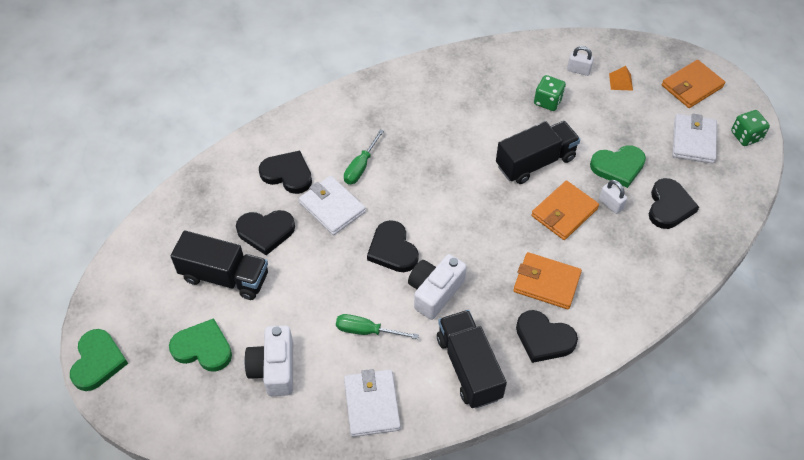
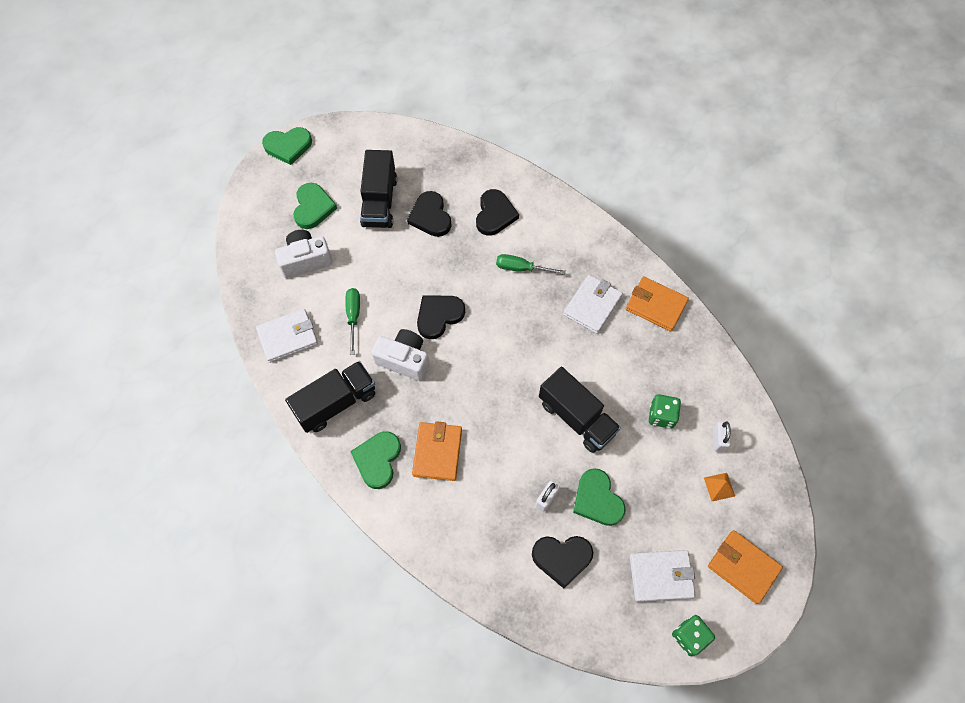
camera: 75 degrees right, 10 degrees up
white wallet [299,176,366,235] -> white wallet moved to [563,275,623,334]
black heart [516,310,578,363] -> green heart [350,431,401,489]
orange wallet [531,180,599,240] -> orange wallet moved to [626,276,689,332]

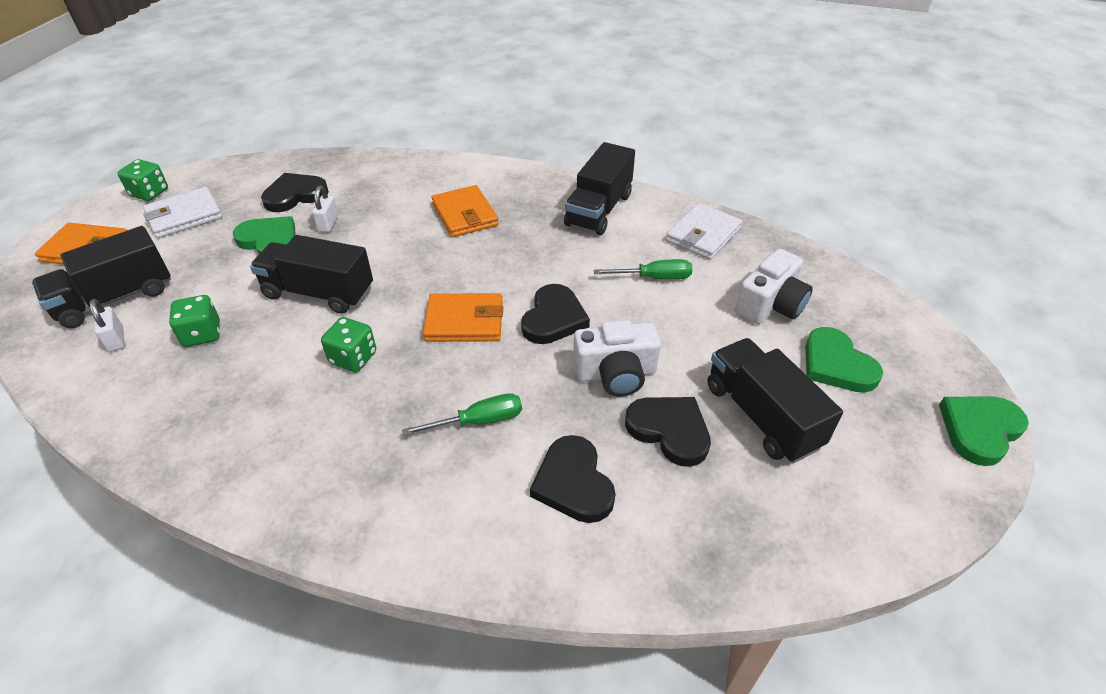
camera: 150 degrees right, 20 degrees down
green screwdriver [346,288,360,355] -> green screwdriver turned 60 degrees counterclockwise [594,259,693,279]
green heart [350,431,401,489] -> none
white camera [371,329,429,381] -> white camera moved to [573,320,661,397]
white wallet [563,275,623,334] -> none
orange wallet [626,276,689,332] -> orange wallet moved to [423,293,503,342]
orange pyramid [704,473,735,501] -> black truck [32,226,171,328]
none -> green dice [321,317,376,372]

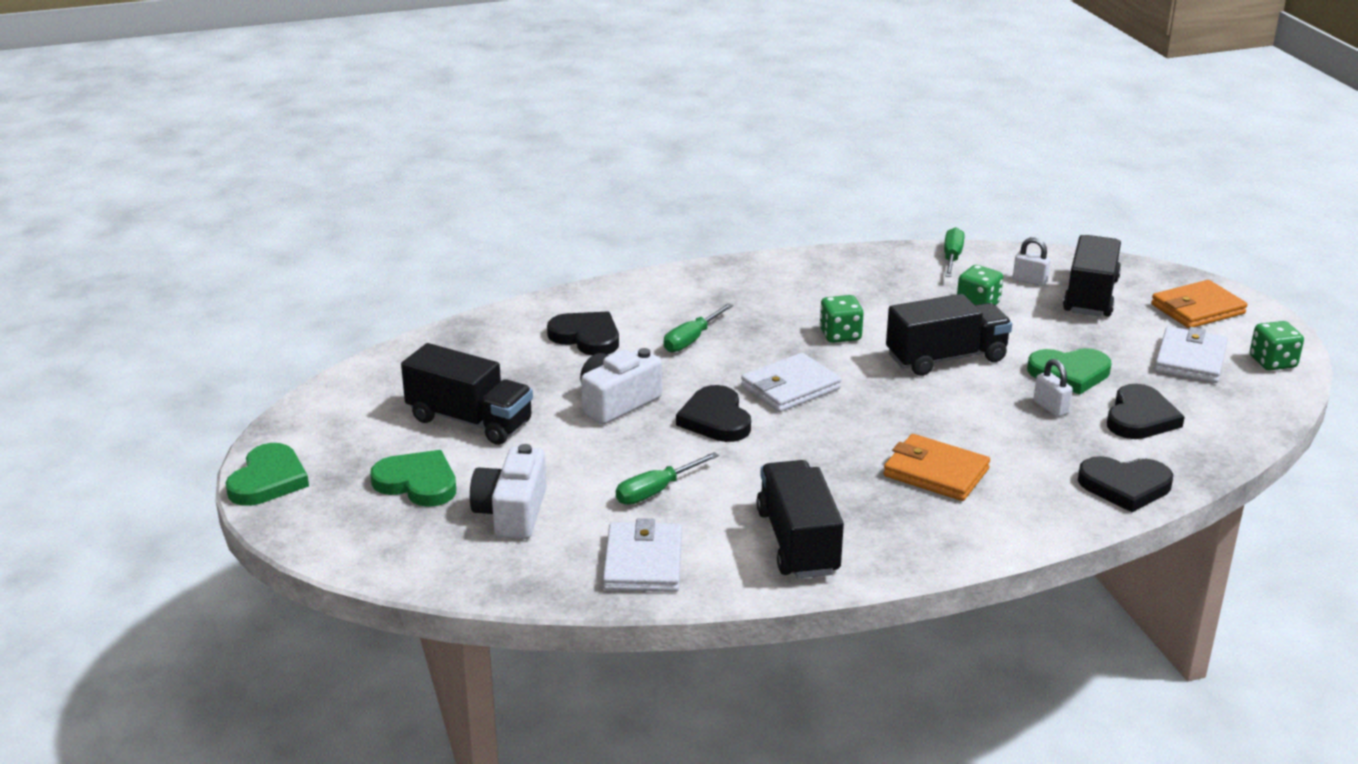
camera: 145 degrees right, 15 degrees down
orange wallet [423,293,503,342] -> white wallet [741,353,841,412]
black heart [625,397,711,467] -> black heart moved to [1078,456,1173,512]
none -> green screwdriver [944,227,964,277]

